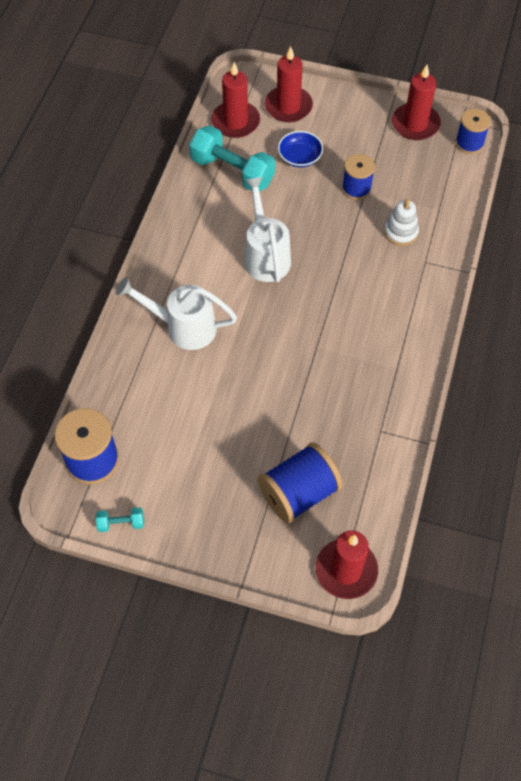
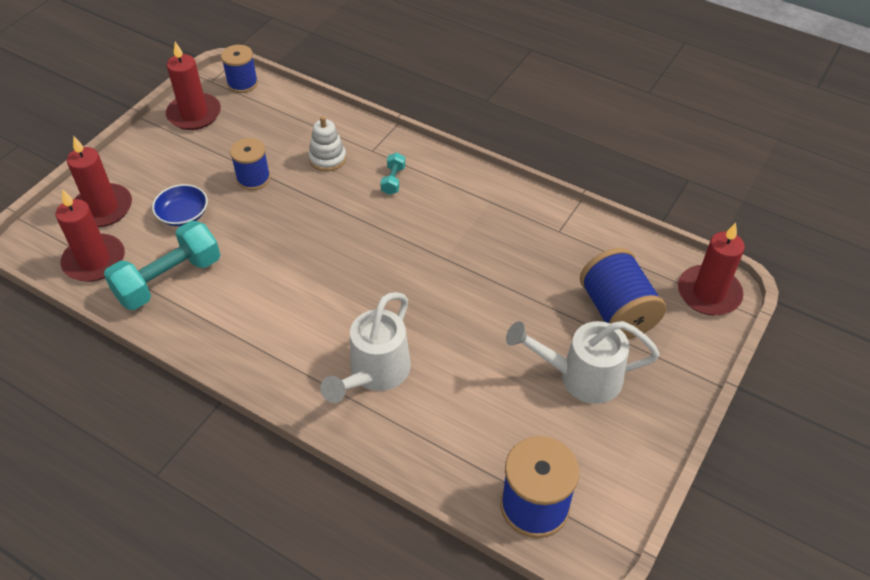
camera: 75 degrees left, 10 degrees down
turquoise dumbbell [96,507,144,532] -> turquoise dumbbell moved to [380,153,405,195]
white watering can [244,177,291,282] -> white watering can moved to [506,321,660,404]

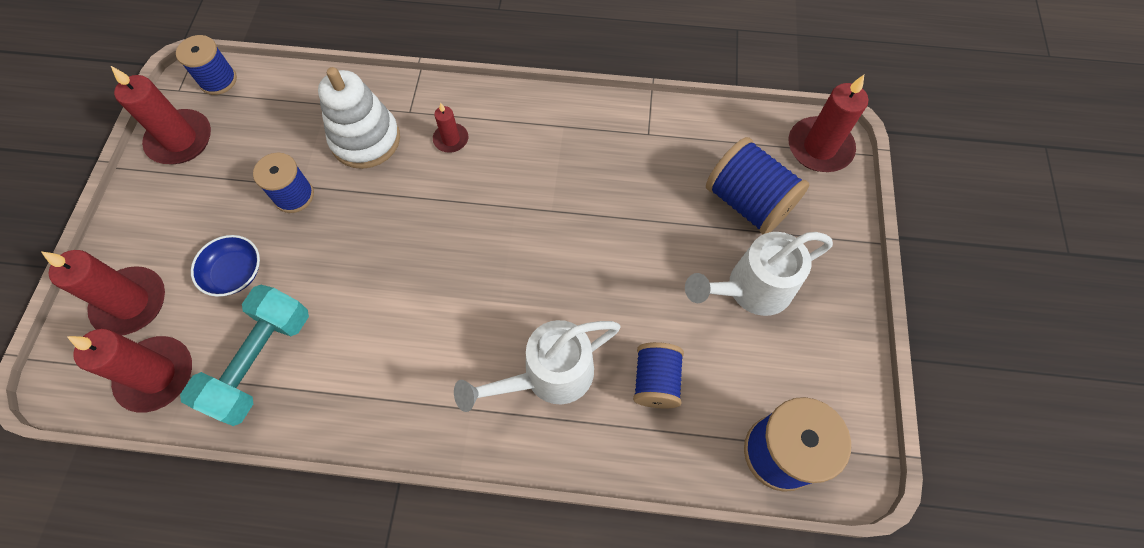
camera: 25 degrees left, 15 degrees up
white stacking toy [308,116,346,172] -> white stacking toy [318,67,400,169], size x1.60
white watering can [320,292,411,403] -> white watering can turned 60 degrees clockwise [454,320,620,412]
turquoise dumbbell [380,153,405,195] -> red candle [433,103,468,153]
none -> blue spool [633,342,684,408]

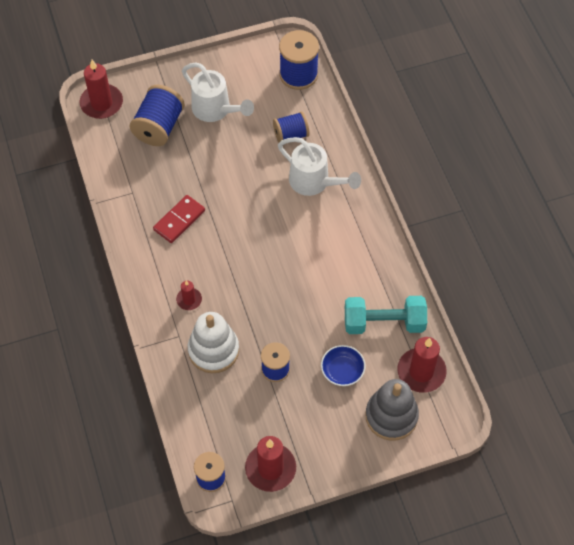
camera: 115 degrees left, 5 degrees down
red candle [42,250,165,335] -> grey stacking toy [365,379,419,441]
none -> red domino [153,195,205,243]

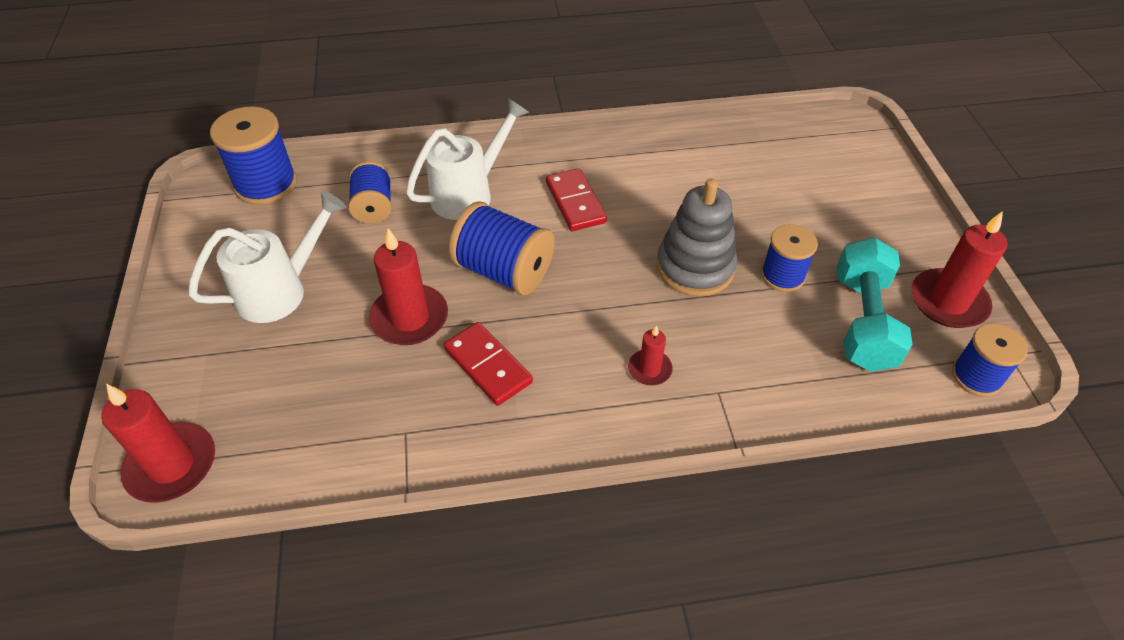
camera: 80 degrees left, 10 degrees down
blue spool [130,85,185,146] -> blue spool moved to [449,201,554,295]
white stacking toy [188,312,239,373] -> none
blue bowl [321,345,366,386] -> none
turquoise dumbbell [345,296,427,334] -> turquoise dumbbell moved to [837,237,913,372]
grey stacking toy [365,379,419,441] -> grey stacking toy moved to [657,178,737,297]
red candle [397,337,447,393] -> red candle moved to [369,228,448,345]
none -> red domino [546,168,607,231]

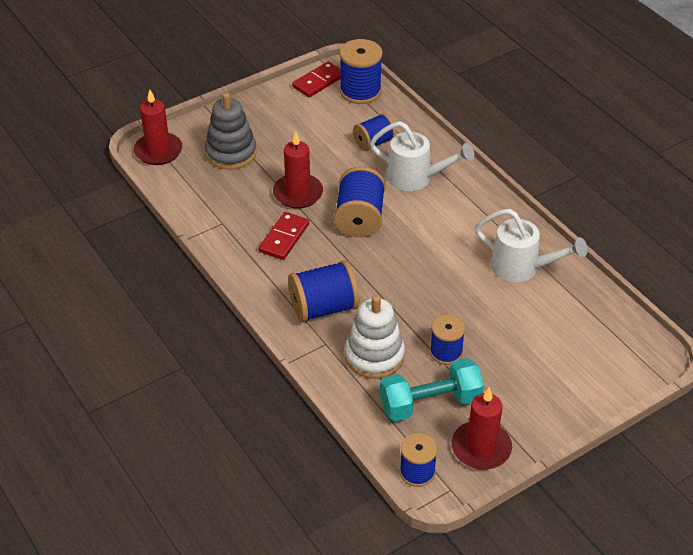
camera: 65 degrees right, 5 degrees down
white watering can [188,191,346,323] -> white watering can moved to [475,209,588,282]
red domino [546,168,607,231] -> red domino moved to [292,61,341,97]
red candle [628,325,673,385] -> blue spool [288,260,359,322]
grey stacking toy [657,178,737,297] -> grey stacking toy moved to [205,93,257,170]
none -> white stacking toy [345,295,405,379]

